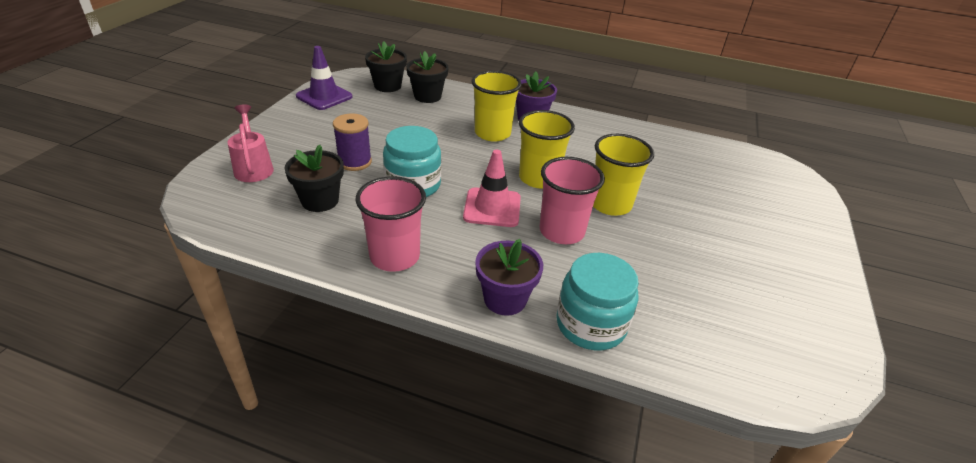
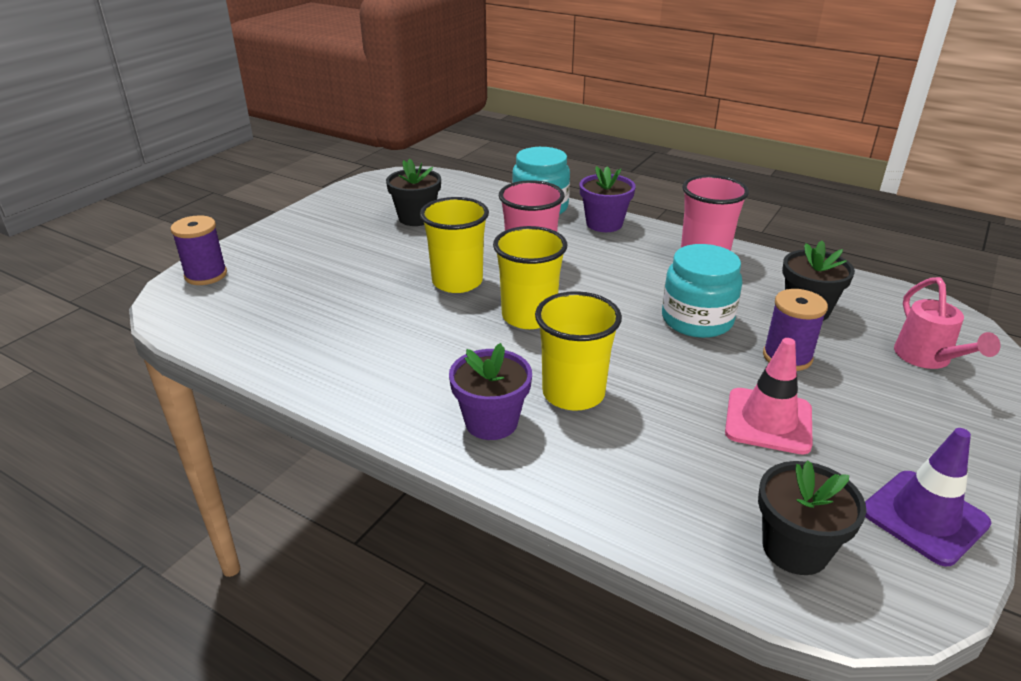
camera: 165 degrees left, 5 degrees down
black flower pot [406,51,449,103] -> black flower pot moved to [386,159,441,226]
pink traffic cone [463,150,521,227] -> pink traffic cone moved to [725,338,813,455]
none -> purple spool [170,215,227,285]

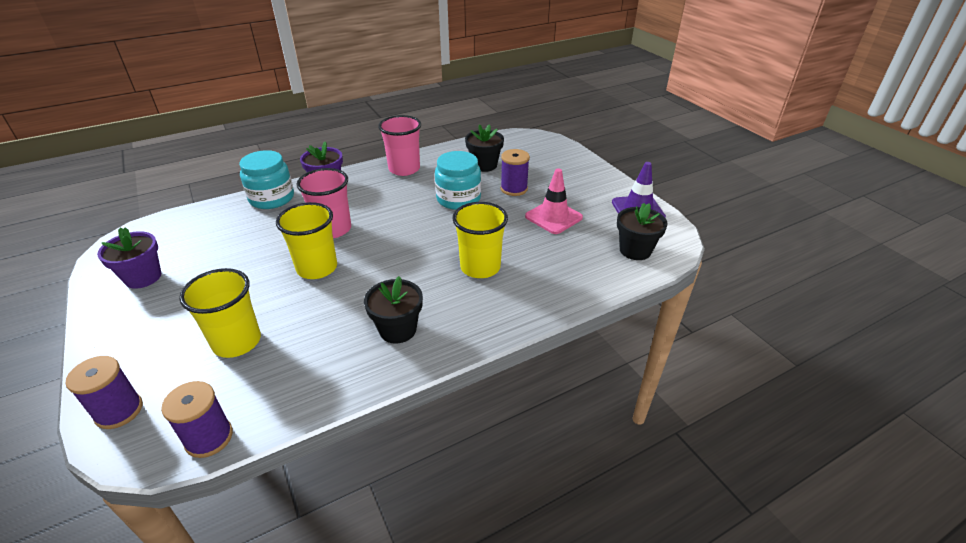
camera: 60 degrees left, 5 degrees up
black flower pot [386,159,441,226] -> black flower pot moved to [364,276,423,344]
purple flower pot [449,343,532,440] -> purple flower pot moved to [97,227,161,289]
yellow cup [493,226,567,329] -> yellow cup moved to [179,268,261,358]
pink watering can [894,277,1000,369] -> none
none -> purple spool [161,381,233,458]

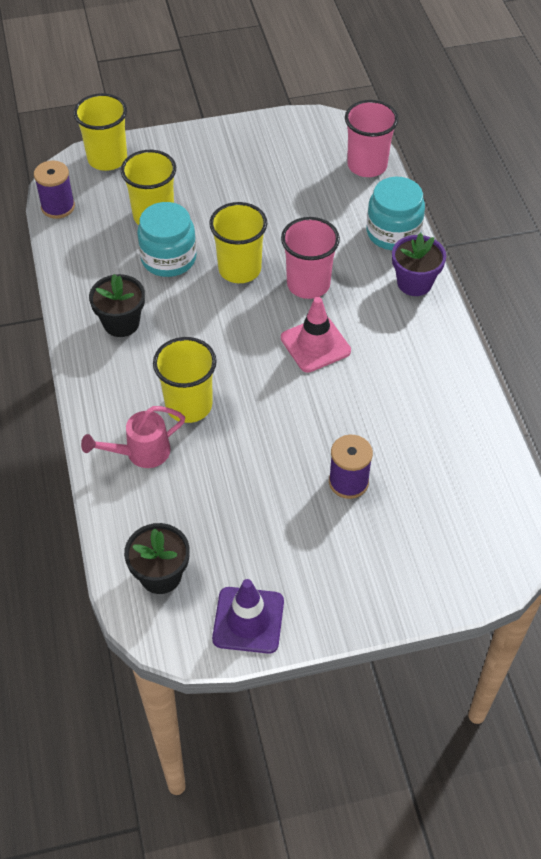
camera: 105 degrees right, 15 degrees up
purple spool [66,356,143,429] -> yellow cup [74,93,127,171]
purple flower pot [97,227,161,289] -> none
pink cup [378,115,421,176] -> pink cup moved to [345,100,399,177]
turquoise jar [435,151,481,210] -> turquoise jar moved to [137,202,197,277]
black flower pot [465,124,504,172] -> none
pink traffic cone [525,168,583,234] -> pink traffic cone moved to [281,297,351,373]
none -> pink watering can [81,406,186,468]

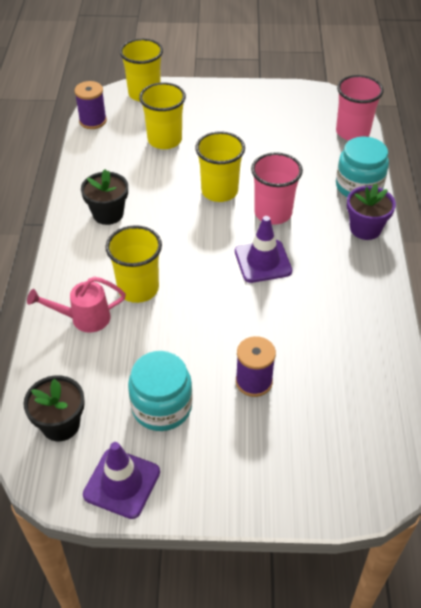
camera: 15 degrees right, 5 degrees down
turquoise jar [137,202,197,277] -> turquoise jar moved to [128,351,192,431]
pink traffic cone [281,297,351,373] -> purple traffic cone [235,216,292,283]

